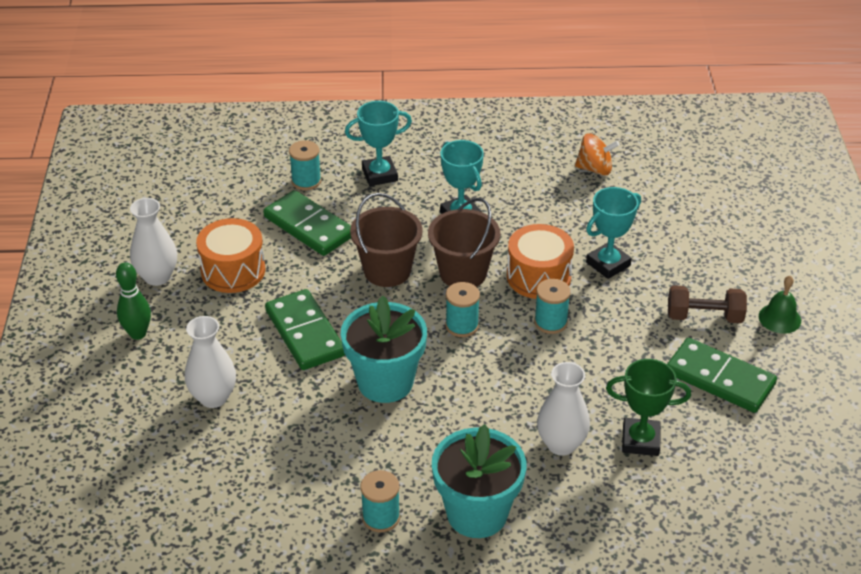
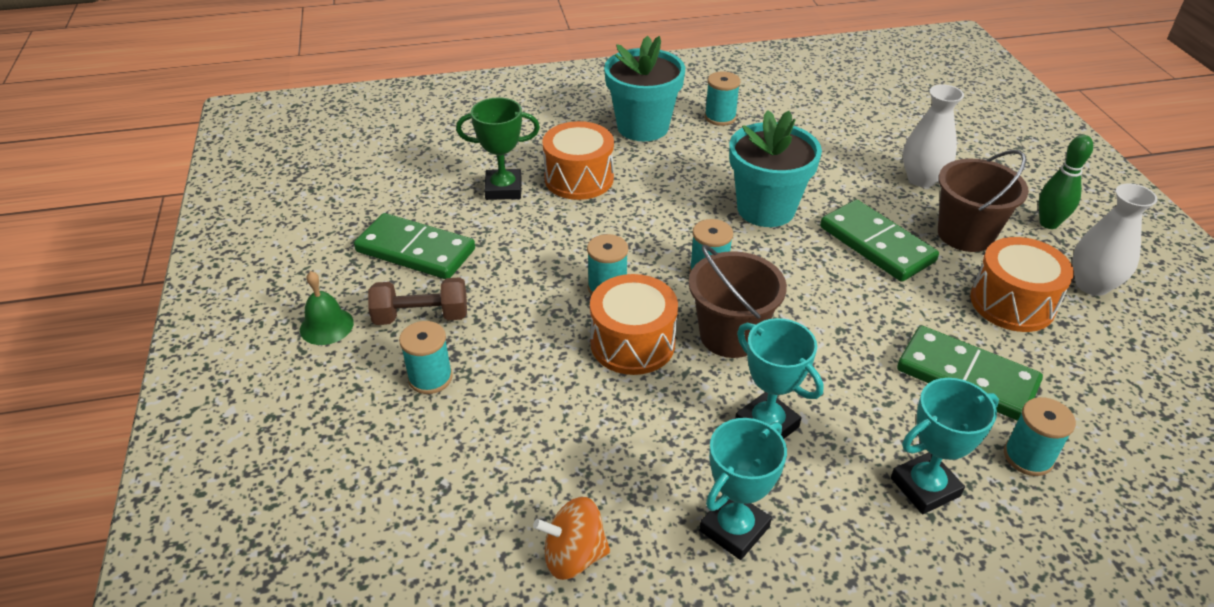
camera: 170 degrees right, 0 degrees up
brown bucket [350,193,423,287] -> brown bucket moved to [938,150,1029,252]
white vase [537,362,590,456] -> orange drum [542,121,614,200]
turquoise trophy [586,187,641,279] -> turquoise trophy moved to [699,418,787,560]
none -> turquoise spool [399,321,453,394]

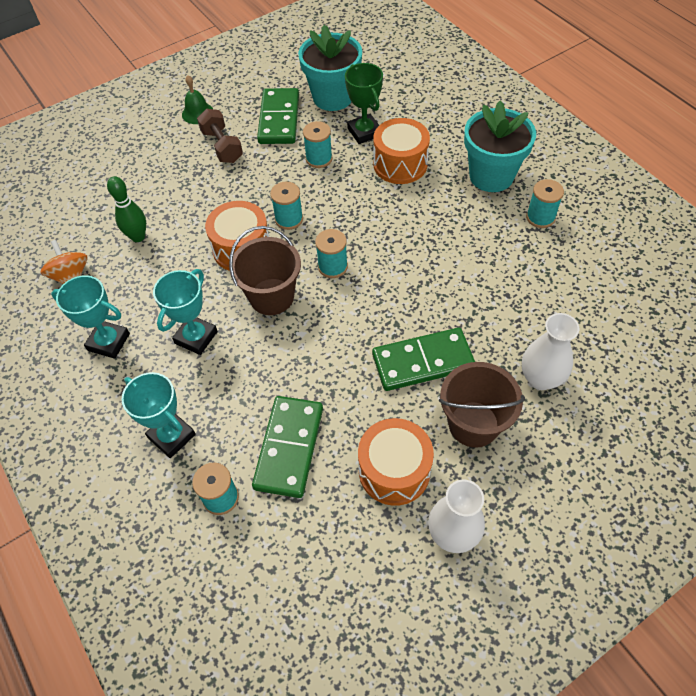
camera: 70 degrees right, 15 degrees up
turquoise spool [399,321,453,394] -> turquoise spool moved to [303,121,332,168]
turquoise flower pot [729,110,822,227] -> turquoise flower pot moved to [298,25,362,111]
green domino [820,200,939,282] -> green domino turned 45 degrees clockwise [372,328,475,391]
green bowling pin [1039,135,1093,229] -> green bowling pin moved to [107,176,146,242]

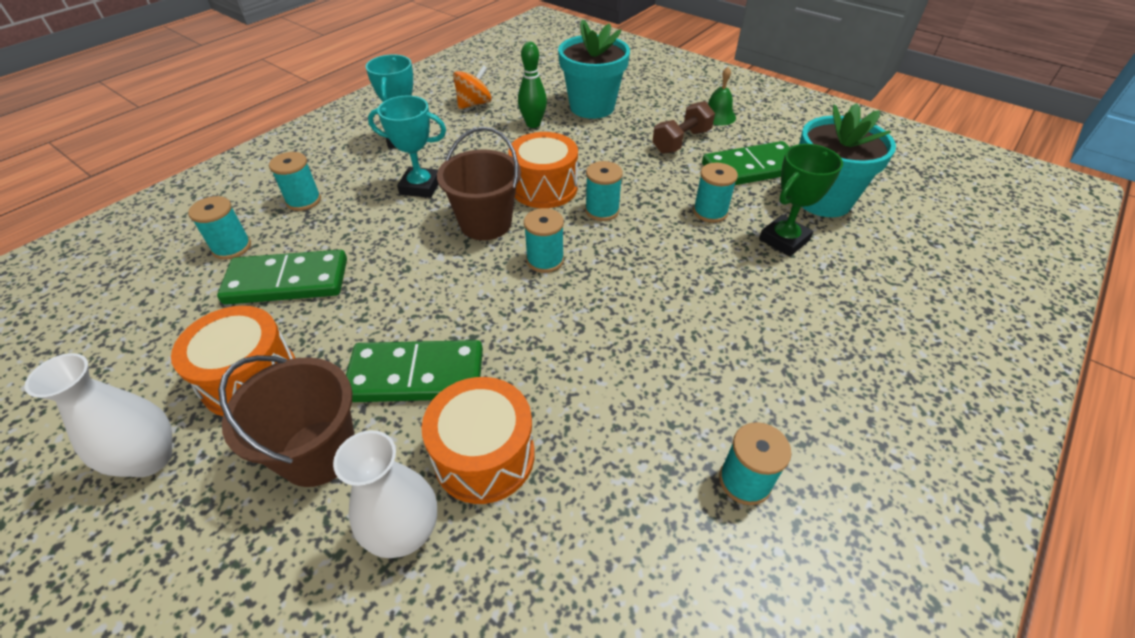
camera: 70 degrees right, 10 degrees down
turquoise trophy [121,372,196,458] -> turquoise spool [269,152,321,211]
green domino [372,328,475,391] -> green domino turned 60 degrees counterclockwise [346,340,483,402]
orange drum [373,118,430,184] -> orange drum moved to [422,377,535,504]
turquoise flower pot [464,100,536,192] -> turquoise flower pot moved to [558,19,630,119]

